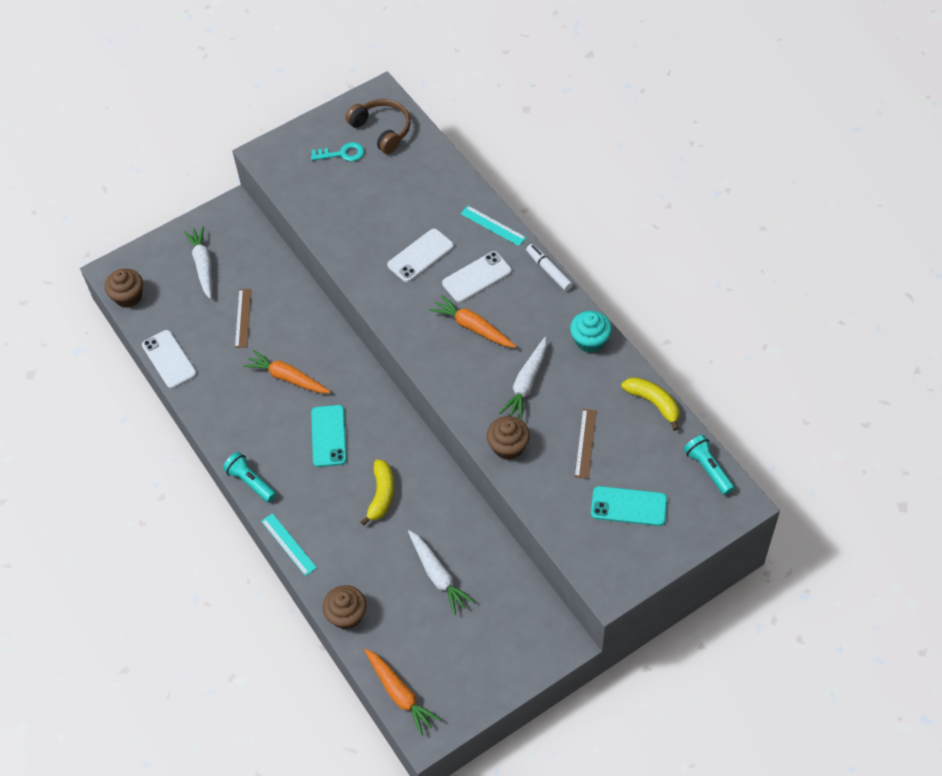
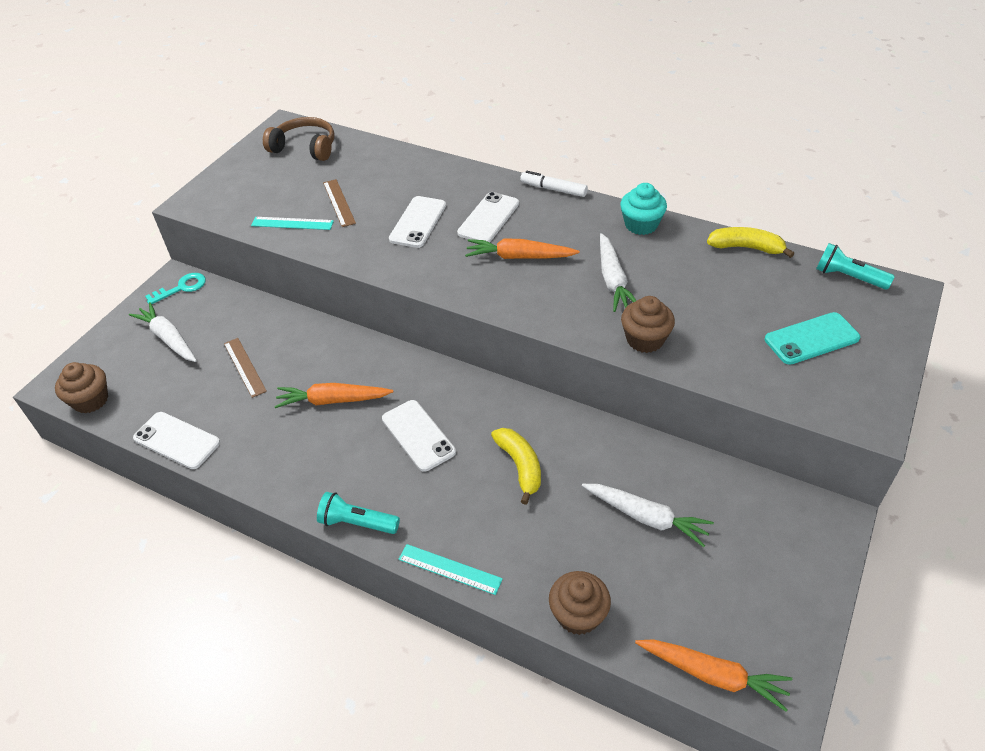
camera: 30 degrees left, 10 degrees down
turquoise key [311,142,364,161] -> turquoise key moved to [145,273,206,304]
turquoise phone [311,405,347,467] -> white phone [382,400,456,472]
turquoise ruler [460,206,526,246] -> turquoise ruler moved to [251,217,334,230]
brown ruler [575,409,597,479] -> brown ruler moved to [323,179,356,227]

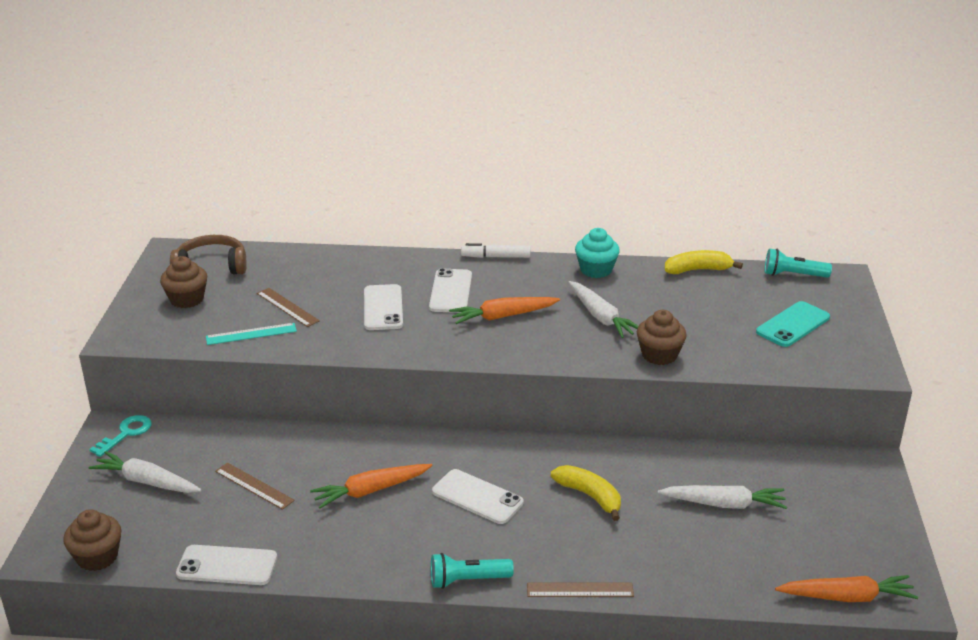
camera: 25 degrees left, 15 degrees down
turquoise ruler [398,544,503,595] -> brown ruler [527,583,634,597]
brown cupcake [549,571,611,635] -> brown cupcake moved to [160,256,207,308]

